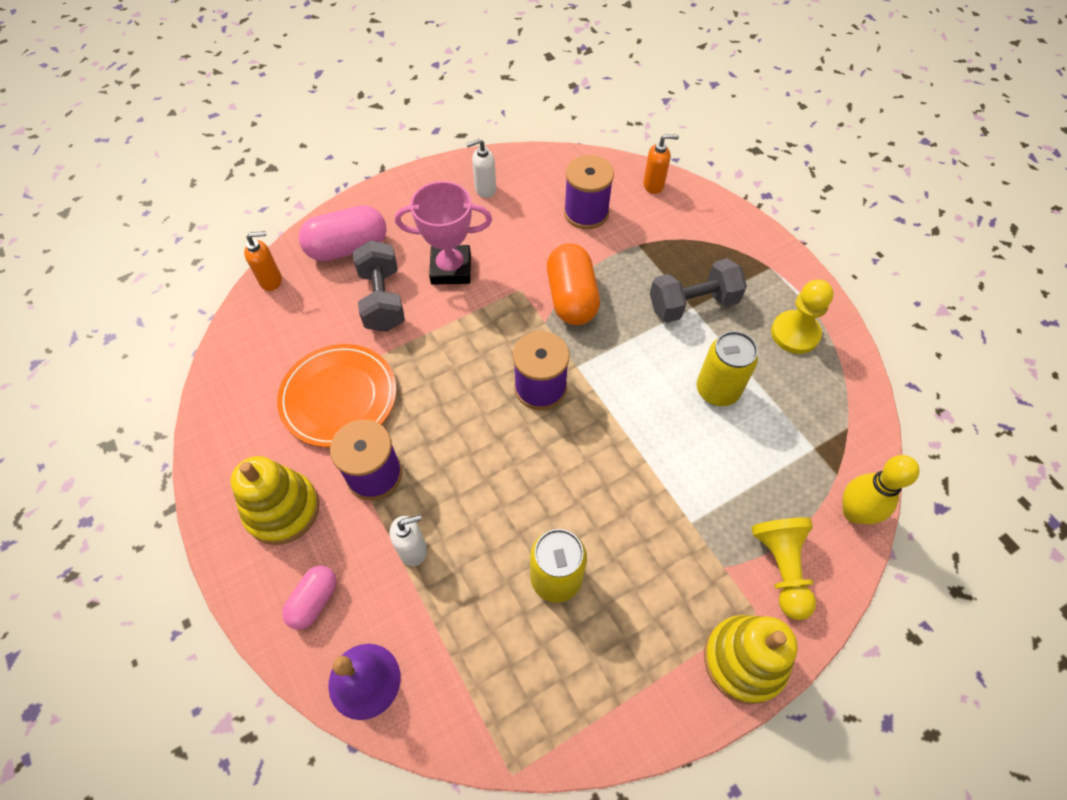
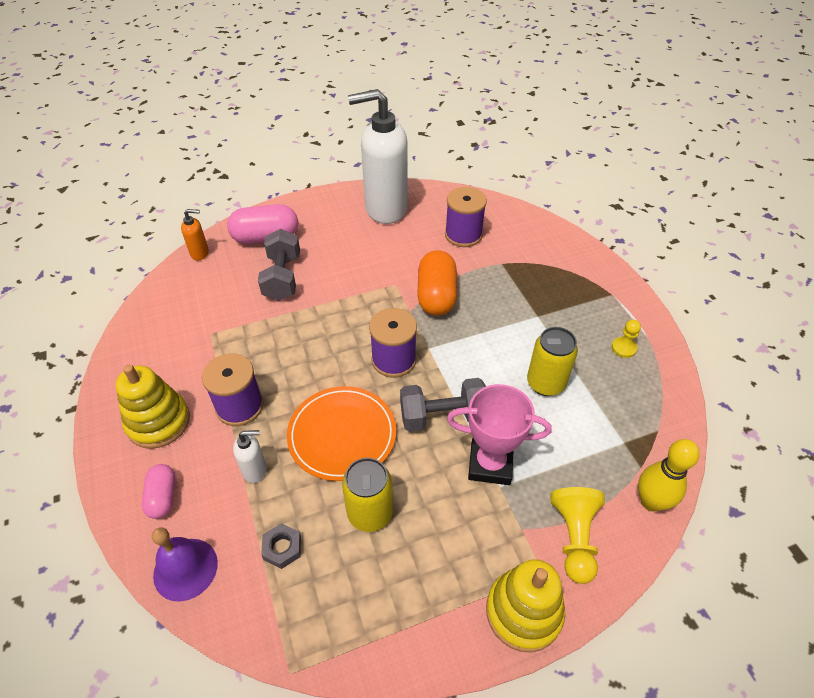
camera: 10 degrees right, 10 degrees down
orange plate [277,344,397,447] -> orange plate moved to [287,386,396,481]
pink capsule [282,565,337,630] -> pink capsule turned 45 degrees counterclockwise [141,464,175,519]
pink trophy [395,181,492,285] -> pink trophy moved to [447,384,551,485]
white soap dispenser [466,139,496,198] -> white soap dispenser [348,89,408,224], size x2.45
orange soap dispenser [643,134,679,194] -> none
grey dumbbell [650,259,747,323] -> grey dumbbell moved to [400,378,486,432]
yellow pawn [771,280,834,354] -> yellow pawn [612,320,641,358], size x0.58
none -> grey nut [261,523,301,569]

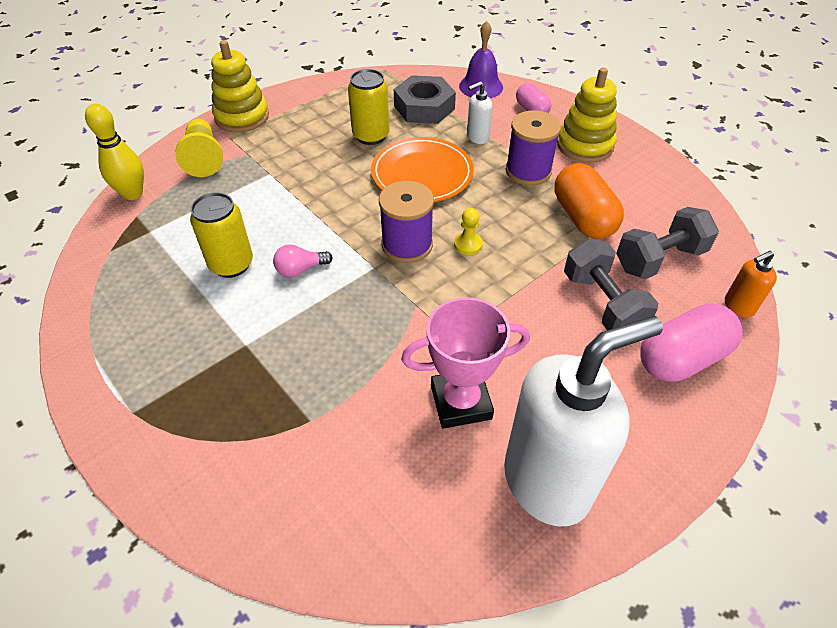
camera: 160 degrees right, 0 degrees up
grey nut [261,523,301,569] -> grey nut [394,75,456,124], size x1.96
grey dumbbell [400,378,486,432] -> grey dumbbell moved to [616,207,719,279]
orange capsule [417,250,457,316] -> orange capsule moved to [554,163,624,239]
purple spool [445,187,487,247] -> none
pink trophy [447,384,551,485] -> pink trophy moved to [401,297,530,429]
yellow pawn [612,320,641,358] -> yellow pawn moved to [454,208,483,255]
none -> pink light bulb [273,244,333,277]

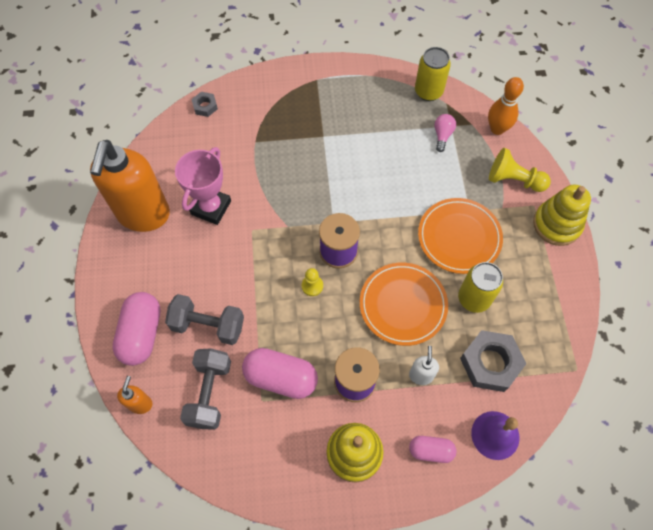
camera: 125 degrees right, 15 degrees up
yellow bowling pin [85,104,144,200] -> orange bowling pin [488,77,524,135]
yellow can [190,192,253,278] -> yellow can moved to [415,47,451,101]
pink light bulb [273,244,333,277] -> pink light bulb moved to [435,114,456,152]
white soap dispenser [504,316,663,526] -> orange soap dispenser [90,140,170,232]
orange capsule [554,163,624,239] -> pink capsule [242,348,318,399]
none -> grey nut [192,92,218,117]
none -> orange plate [418,198,503,274]

